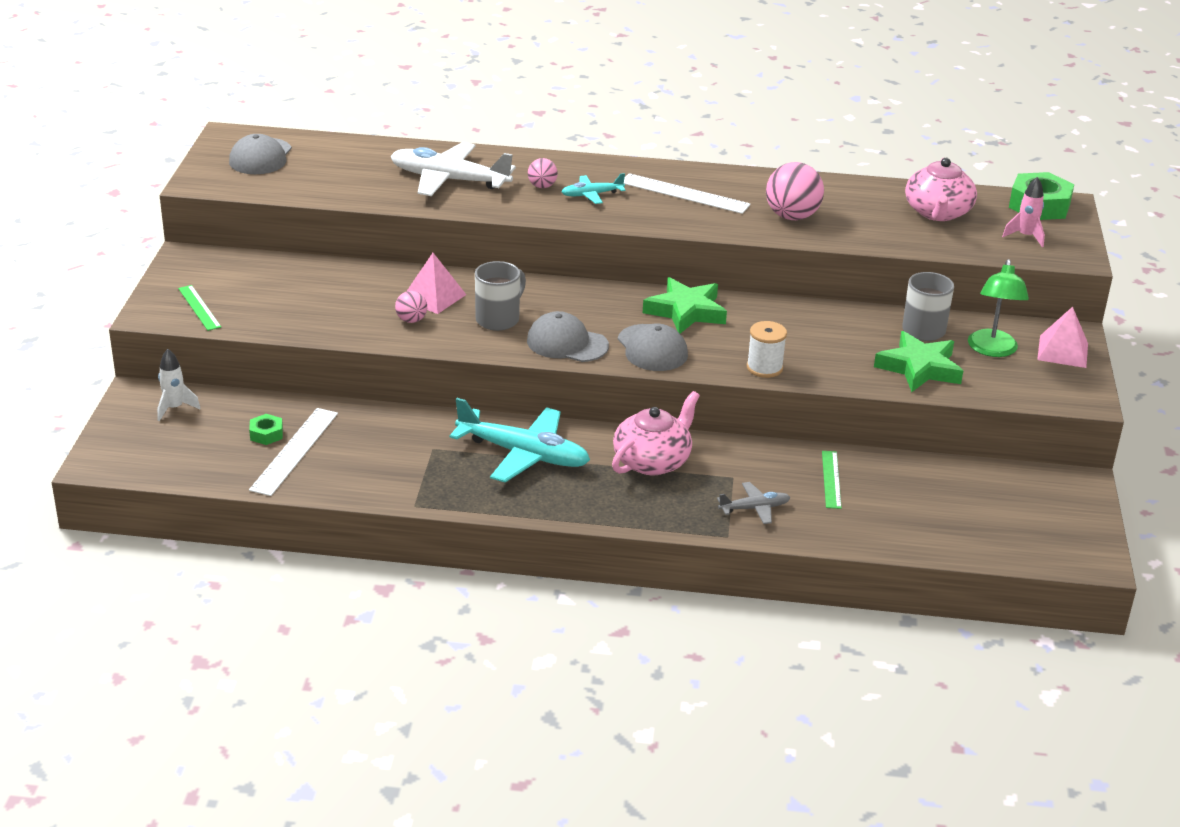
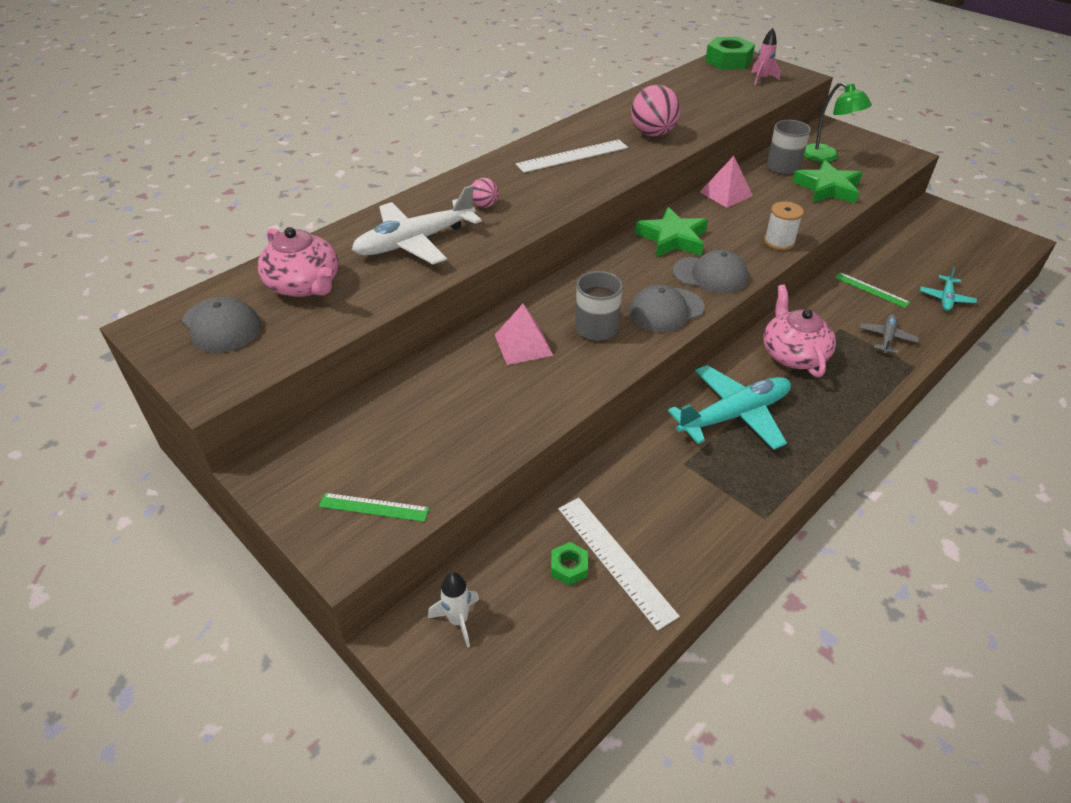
camera: 50 degrees left, 10 degrees up
pink ball [395,291,427,323] -> none
turquoise plane [561,173,625,204] -> turquoise plane moved to [920,267,977,311]
pink teapot [905,158,977,221] -> pink teapot moved to [257,227,338,297]
pink pyramid [1037,307,1088,368] -> pink pyramid moved to [700,156,753,208]

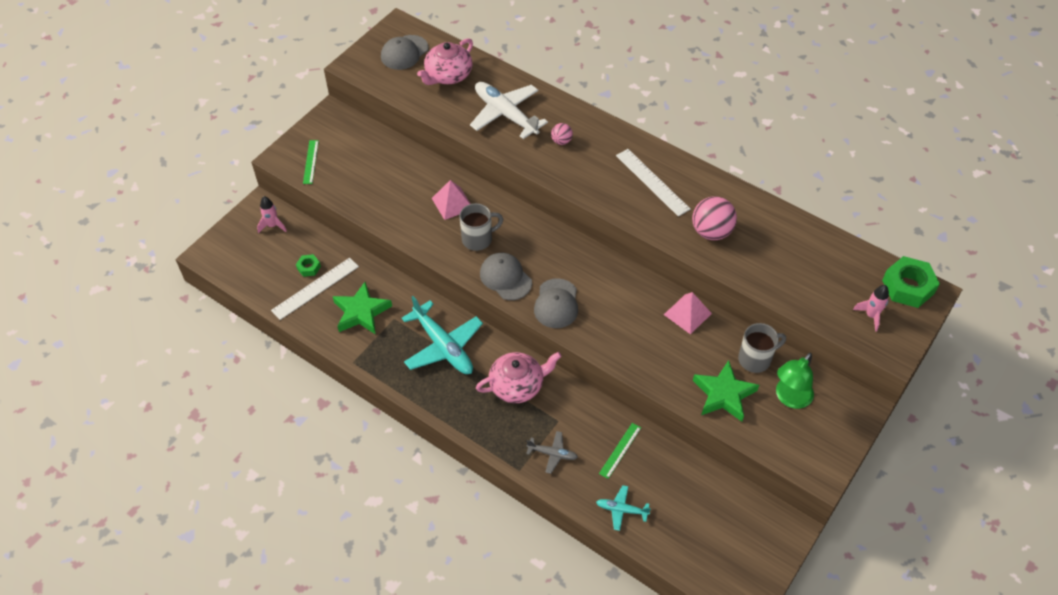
camera: 80 degrees right, 10 degrees up
white rocket [428,572,479,648] -> pink rocket [257,196,287,233]
green star [635,207,708,257] -> green star moved to [332,282,392,334]
white spool [764,201,804,250] -> none

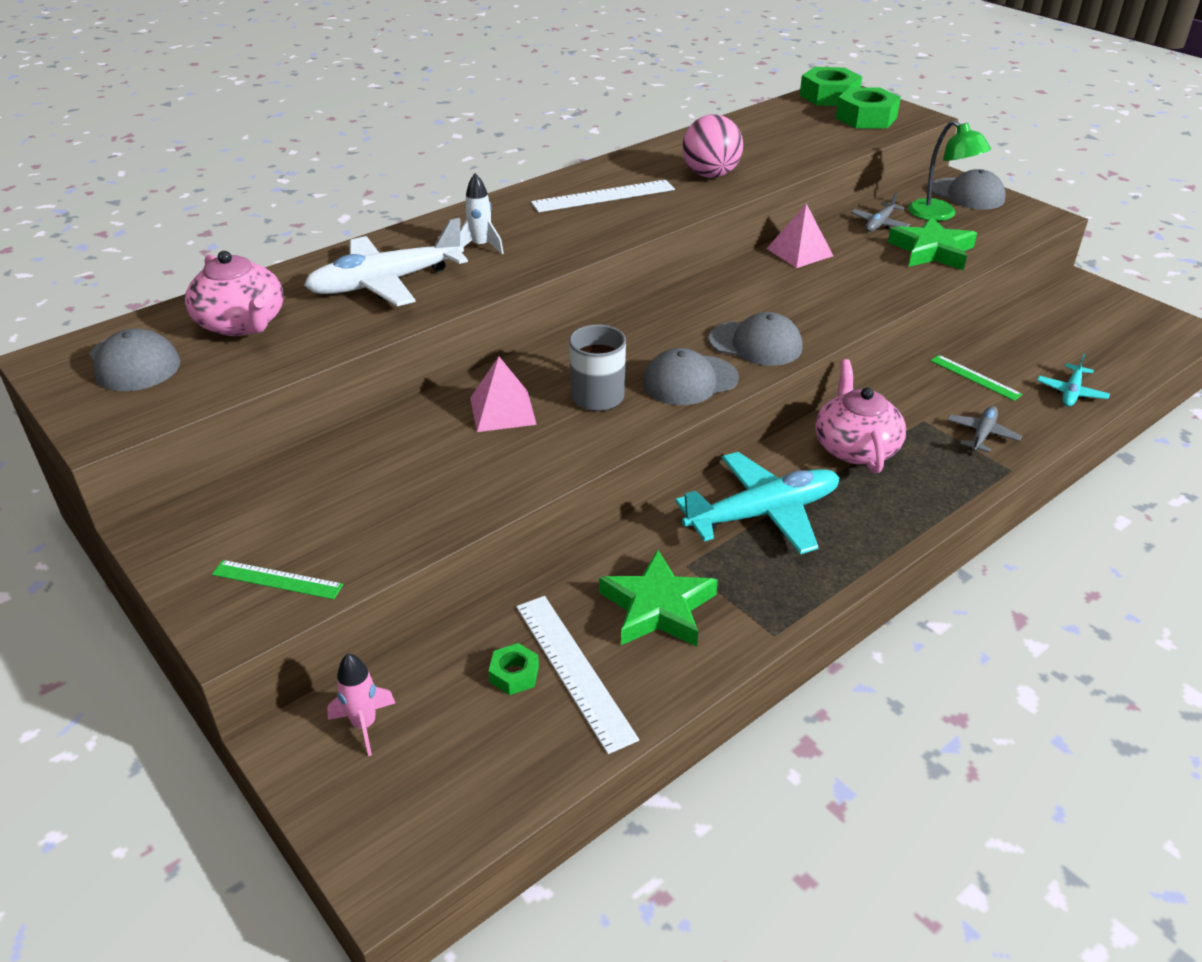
camera: 75 degrees left, 15 degrees down
pink ball [551,123,573,145] -> white rocket [460,173,504,254]
grey mug [738,323,786,373] -> grey plane [851,192,910,232]
pink rocket [853,285,889,332] -> green nut [835,87,901,129]
none -> grey cap [932,169,1006,210]

